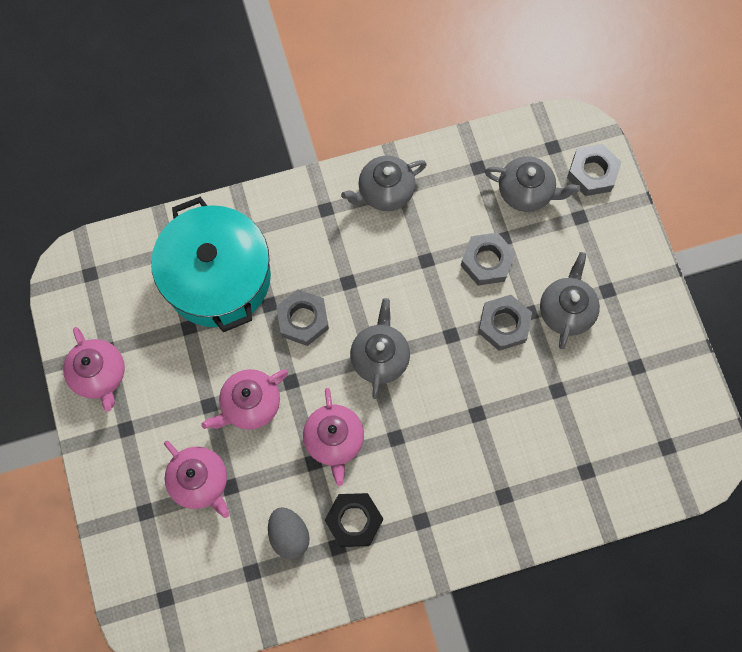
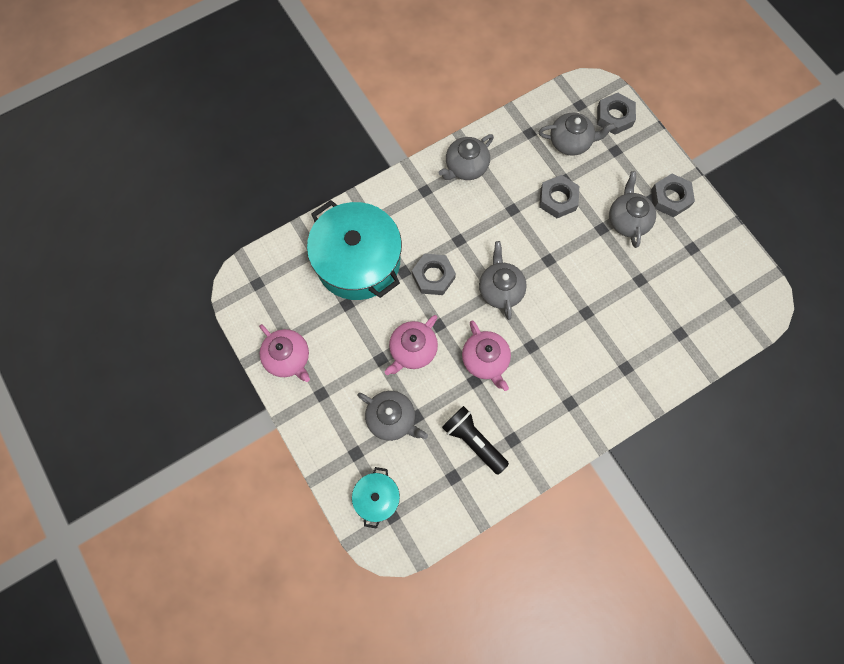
camera: 15 degrees left, 0 degrees up
pink teapot [164,441,229,518] -> grey teapot [357,391,428,441]
grey egg [268,507,310,560] -> black flashlight [442,406,509,475]
black nut [325,493,383,547] -> none
grey nut [478,295,532,351] -> grey nut moved to [651,174,695,217]
none -> turquoise pot [352,467,400,529]

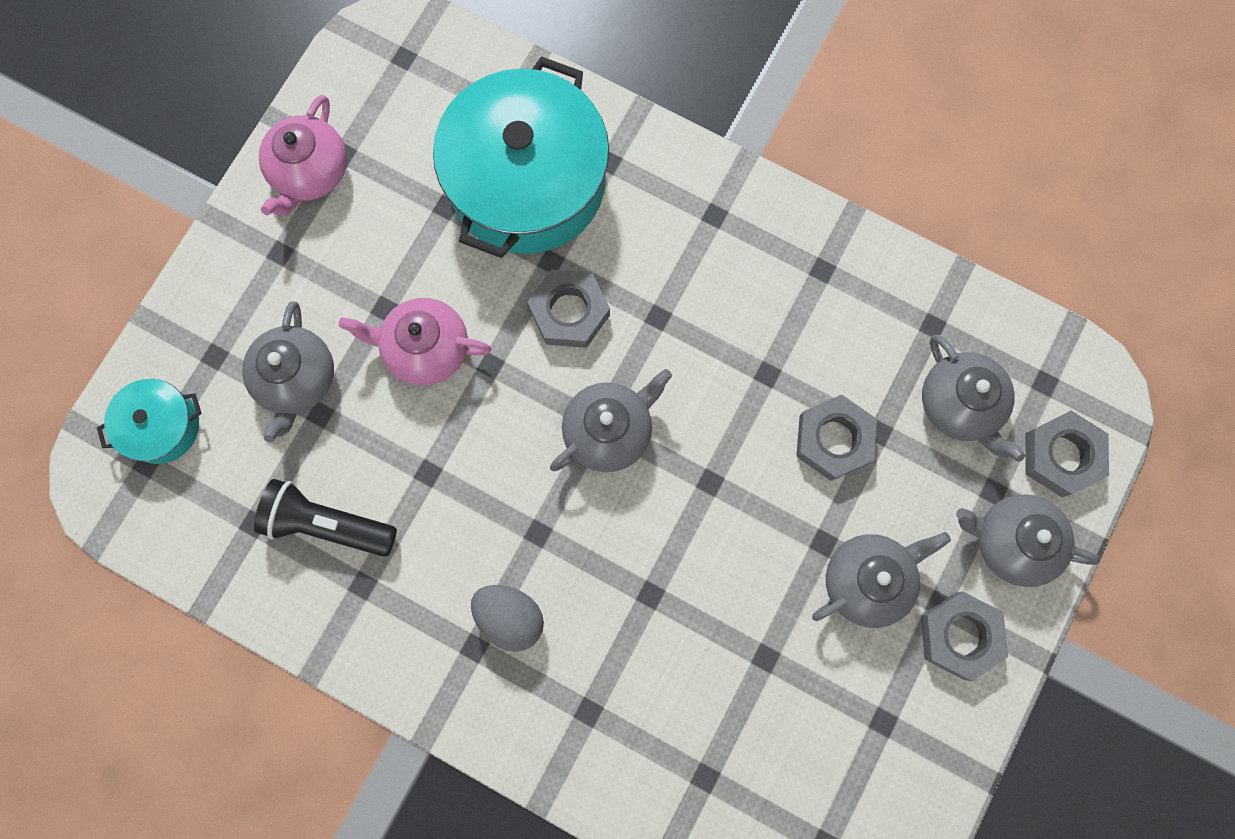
camera: 60 degrees right, 5 degrees up
grey teapot [439,134,494,180] -> grey teapot moved to [956,495,1100,587]
black flashlight [442,406,509,475] -> black flashlight turned 90 degrees counterclockwise [254,479,397,557]
pink teapot [462,321,511,391] -> none
none -> grey egg [471,585,544,652]

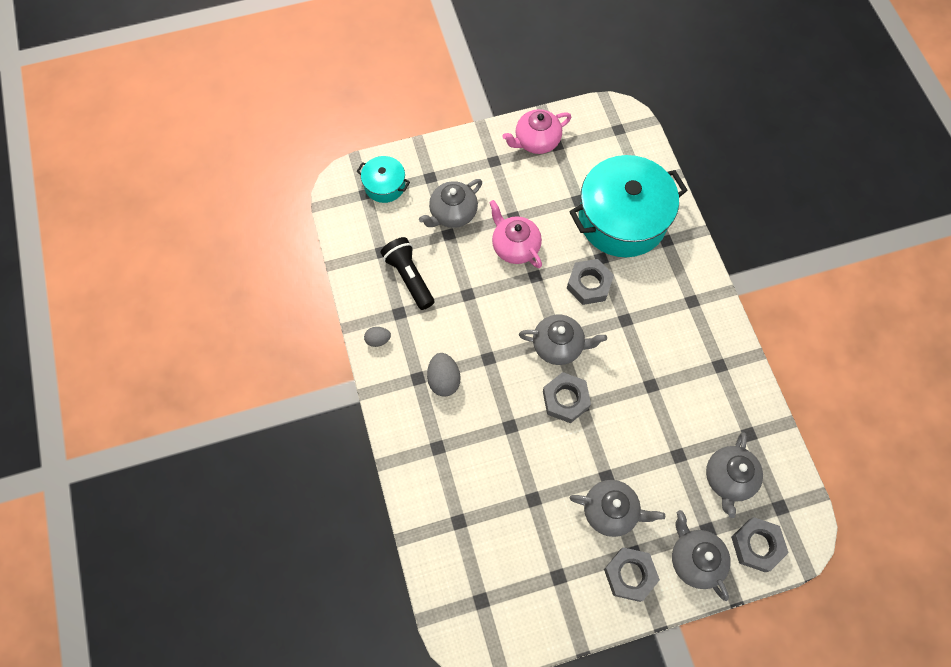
camera: 45 degrees right, 10 degrees down
grey nut [796,395,877,481] -> grey nut moved to [543,372,591,423]
none -> grey egg [364,327,391,347]

